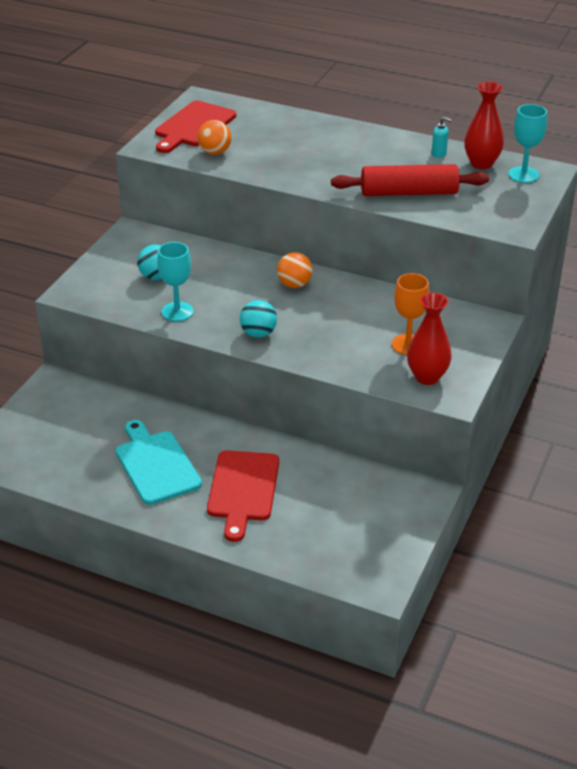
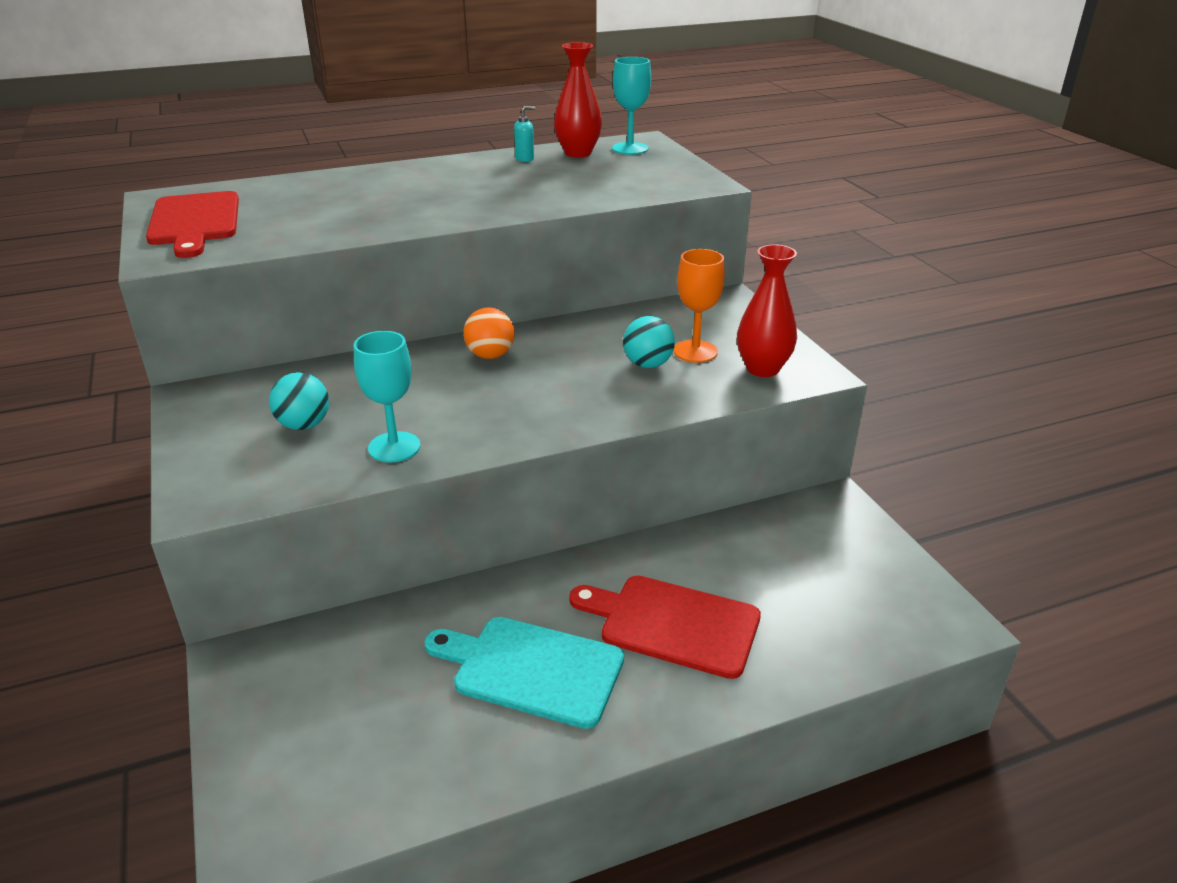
camera: 45 degrees left, 5 degrees down
orange ball [197,120,232,155] -> none
red cutting board [207,450,279,542] -> red cutting board turned 150 degrees clockwise [569,575,761,679]
turquoise ball [240,300,277,338] -> turquoise ball moved to [623,316,675,368]
red rolling pin [331,164,489,196] -> none

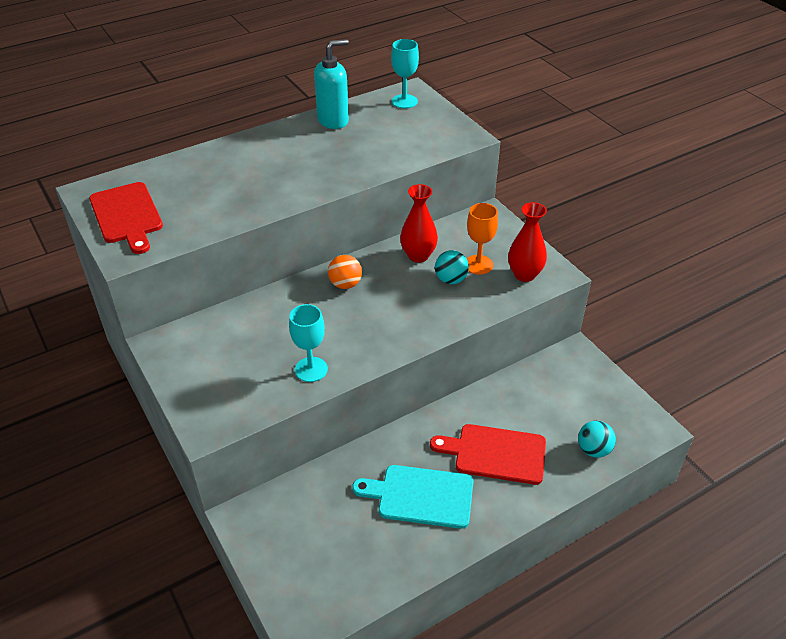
camera: 10 degrees left, 10 degrees up
turquoise ball [269,372,329,430] -> turquoise ball moved to [578,421,616,458]
turquoise soap dispenser [514,106,535,162] -> turquoise soap dispenser [314,39,349,129], size x2.25
red vase [554,42,602,158] -> red vase moved to [400,184,438,263]

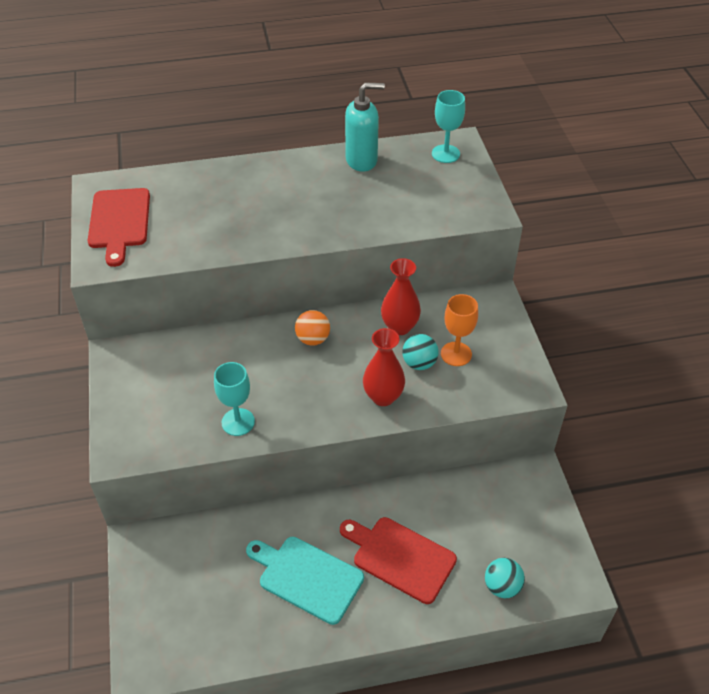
camera: 20 degrees right, 5 degrees up
red vase [508,202,547,282] -> red vase moved to [363,328,405,406]

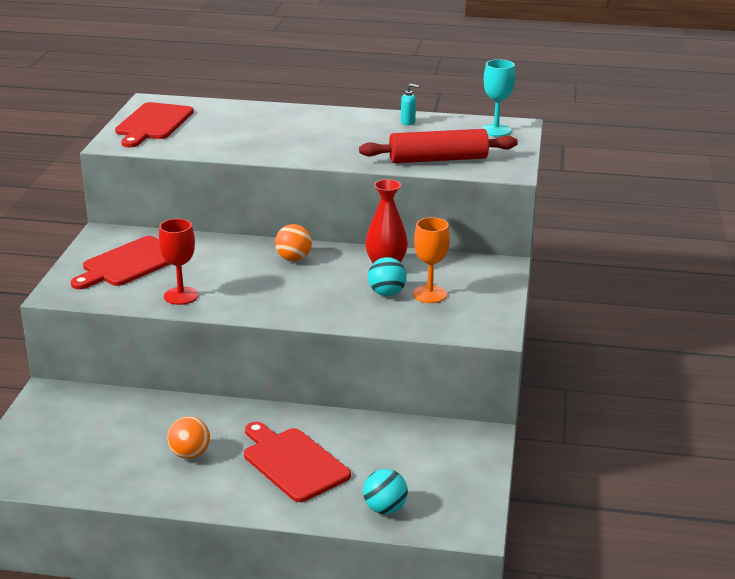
camera: 20 degrees right, 20 degrees down
turquoise goblet [214,362,255,436] -> red goblet [159,219,198,305]
turquoise cutting board [246,537,364,625] -> orange ball [167,416,210,459]
turquoise soap dispenser [345,83,385,172] -> turquoise soap dispenser [401,84,419,125], size x0.45
red vase [363,328,405,406] -> none
none -> red cutting board [71,236,170,289]
none -> red rolling pin [359,129,518,163]

